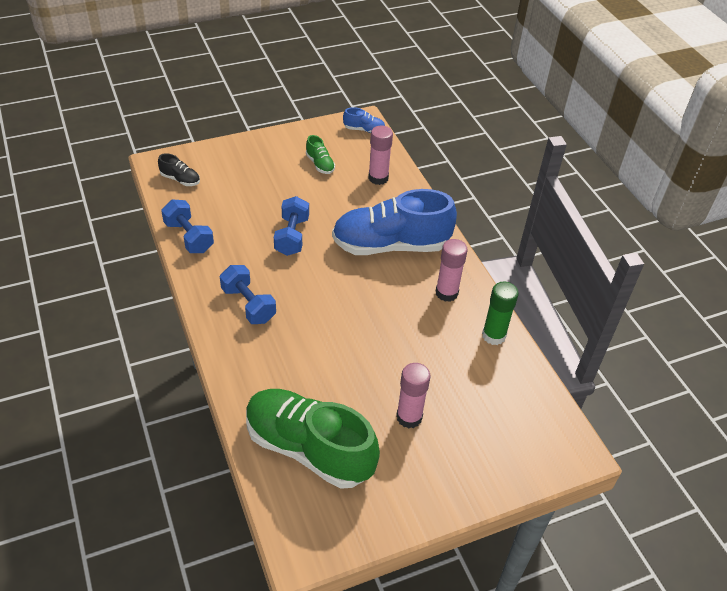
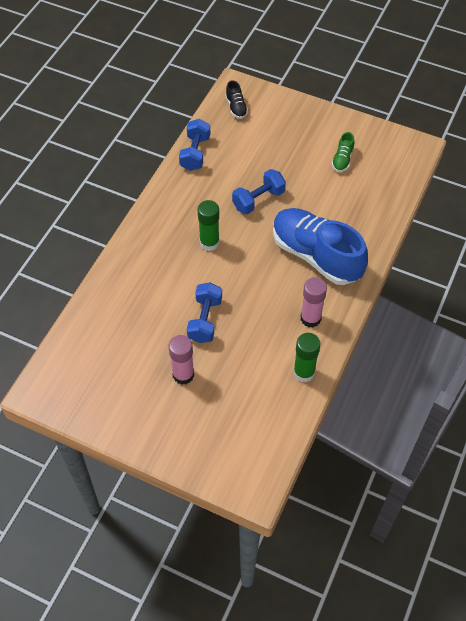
camera: 50 degrees right, 10 degrees up
blue dumbbell [220,265,276,324] -> blue dumbbell moved to [187,282,222,343]
green shoe [246,389,380,489] -> none
blue shoe [343,107,385,133] -> none
pink glue stick [368,126,393,185] -> none
none -> green glue stick [198,200,220,251]

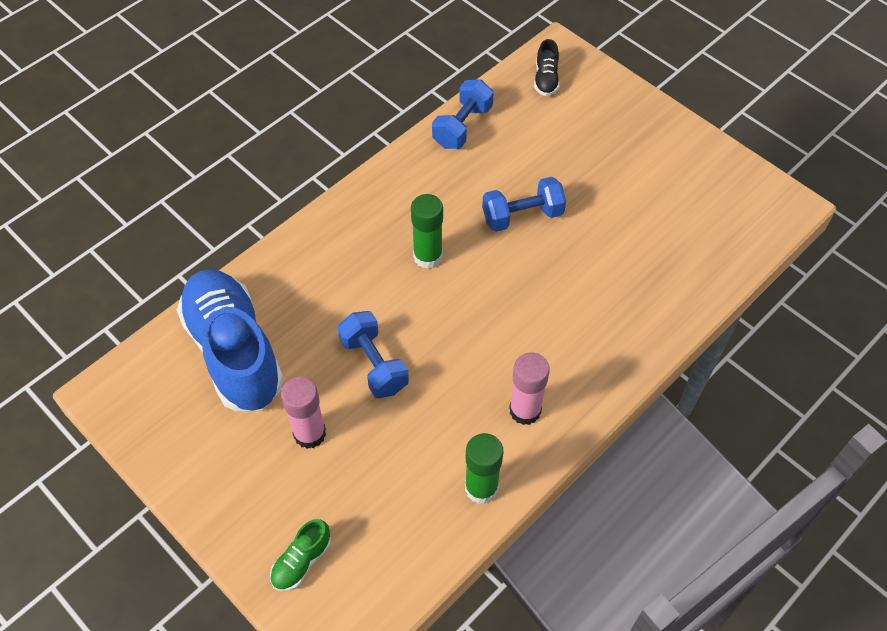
camera: 20 degrees right, 0 degrees up
blue dumbbell [187,282,222,343] -> blue dumbbell turned 60 degrees counterclockwise [338,311,409,398]
blue shoe [273,208,368,285] -> blue shoe moved to [177,269,284,411]
green shoe [331,132,354,172] -> green shoe moved to [270,519,331,591]

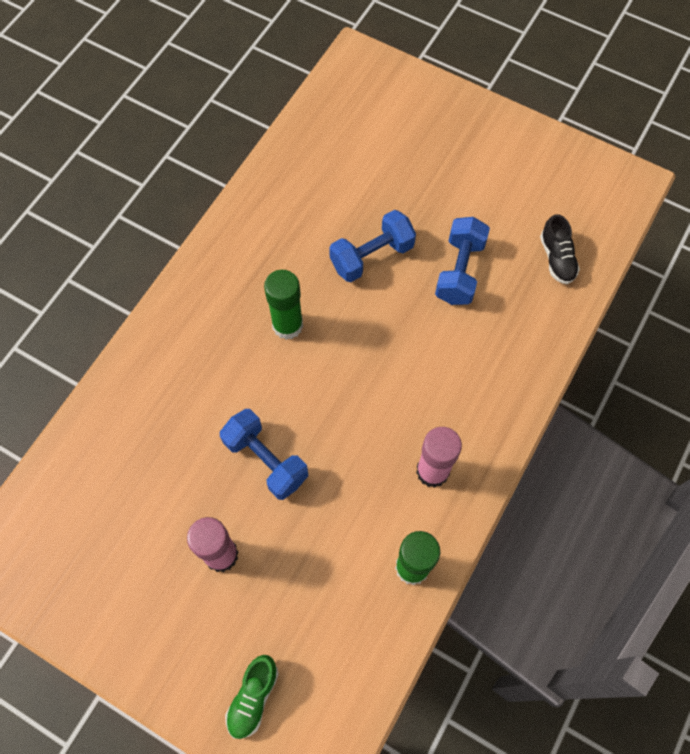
camera: 15 degrees left, 10 degrees up
blue shoe [177,269,284,411] -> none
blue dumbbell [432,79,494,149] -> blue dumbbell moved to [435,217,490,305]
black shoe [534,39,559,96] -> black shoe moved to [540,214,580,284]

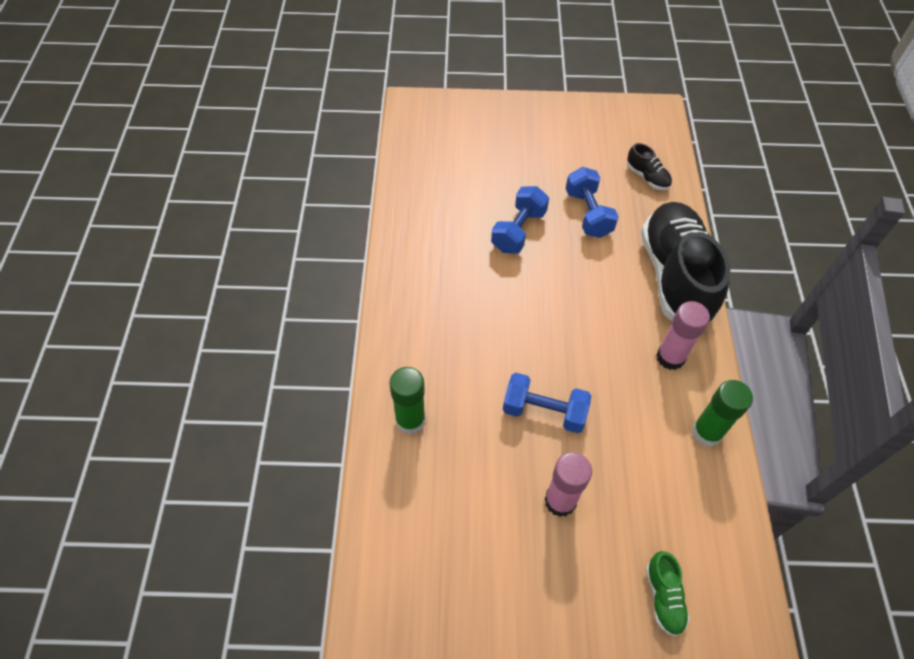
camera: 30 degrees left, 10 degrees down
green glue stick [264,270,303,340] -> green glue stick moved to [389,367,426,435]
none -> black shoe [641,202,730,322]

